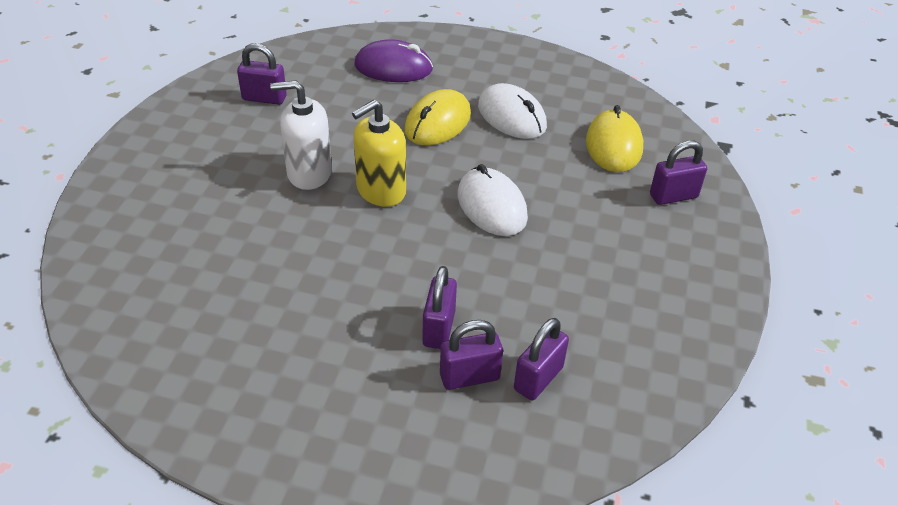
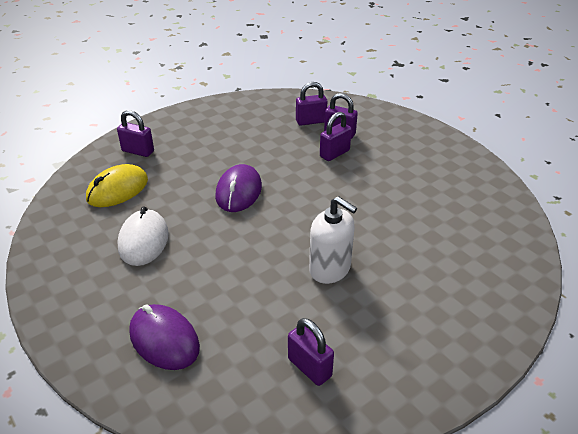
camera: 140 degrees left, 5 degrees down
yellow soap dispenser [352,100,406,207] -> none
yellow mouse [404,89,471,145] -> none
white mouse [458,164,528,236] -> purple mouse [215,164,262,212]

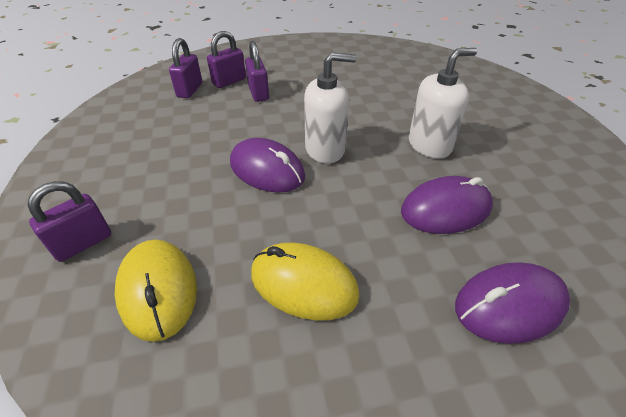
camera: 65 degrees left, 5 degrees up
white mouse [117,206,169,266] -> yellow mouse [251,243,360,321]
purple padlock [288,318,334,386] -> none
none -> white soap dispenser [304,52,357,163]
none -> purple mouse [401,176,493,234]

